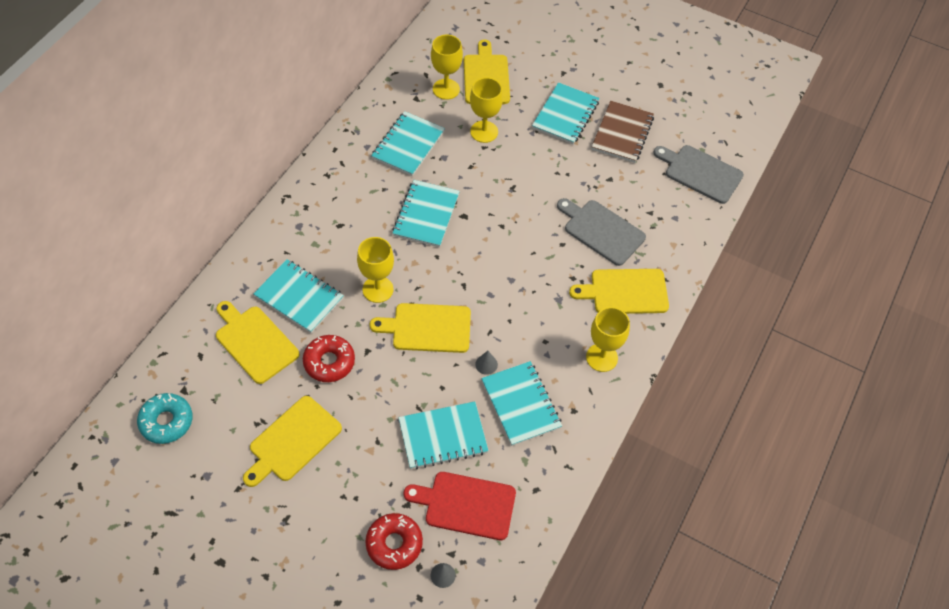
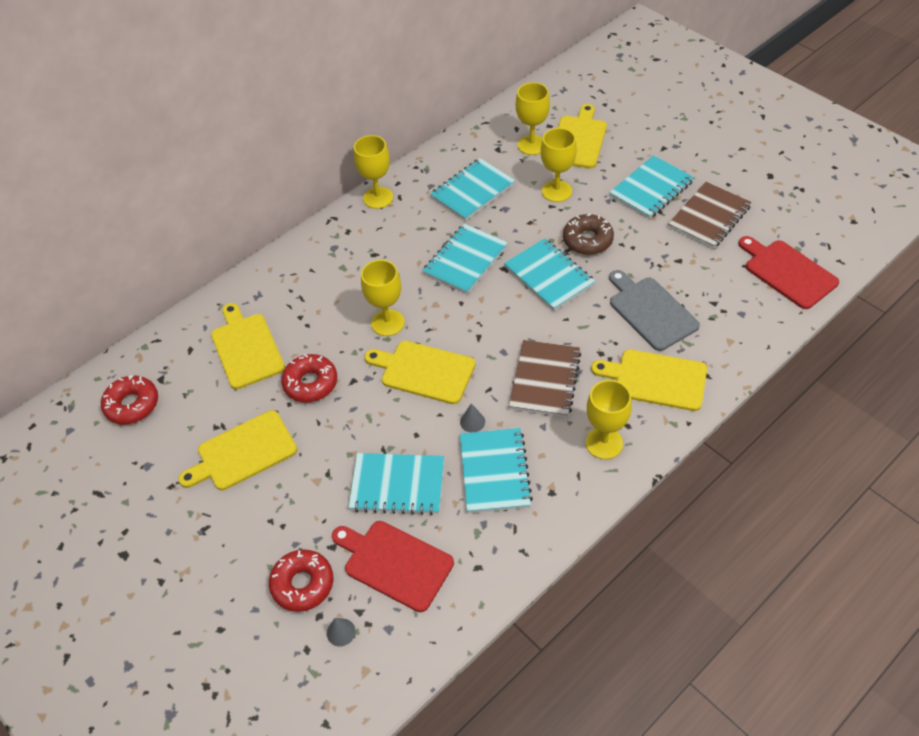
camera: 25 degrees right, 5 degrees down
turquoise donut [137,393,193,444] -> red donut [101,375,158,425]
turquoise notebook [253,259,344,333] -> turquoise notebook moved to [504,238,595,311]
grey cutting board [653,145,744,204] -> red cutting board [739,236,839,309]
none -> yellow goblet [354,135,393,209]
none -> brown notebook [509,340,581,418]
none -> brown donut [563,214,614,255]

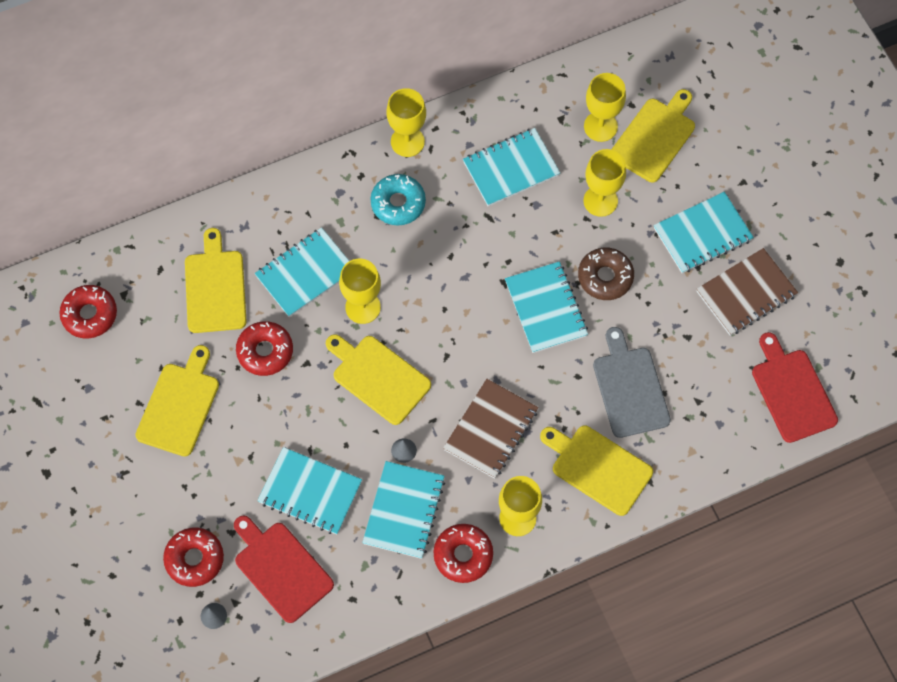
camera: 15 degrees right, 15 degrees up
yellow cutting board [178,410,297,490] -> yellow cutting board turned 120 degrees clockwise [135,345,219,457]
turquoise notebook [422,224,508,294] -> turquoise notebook moved to [255,227,349,317]
none -> turquoise donut [370,174,426,226]
none -> red donut [434,524,493,583]

